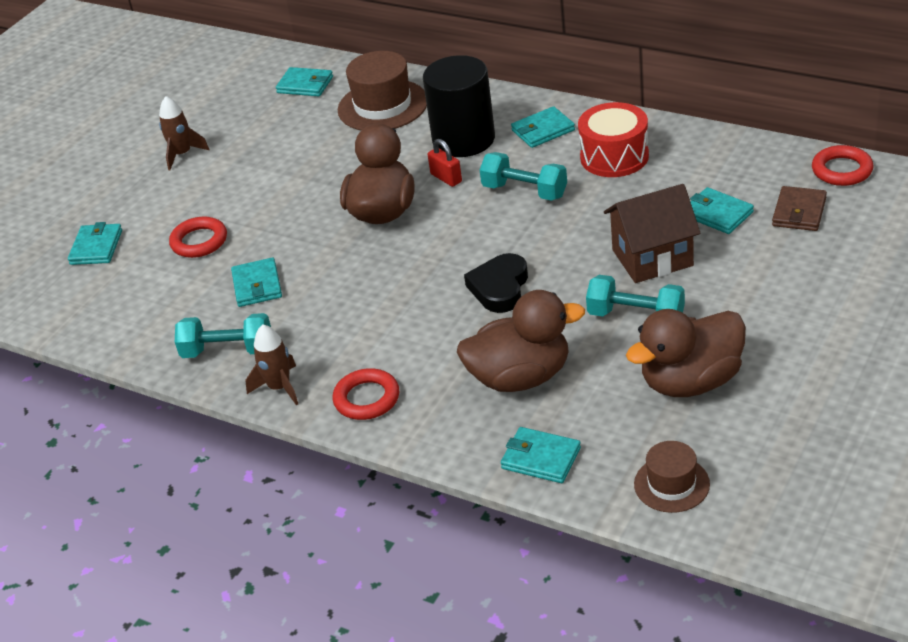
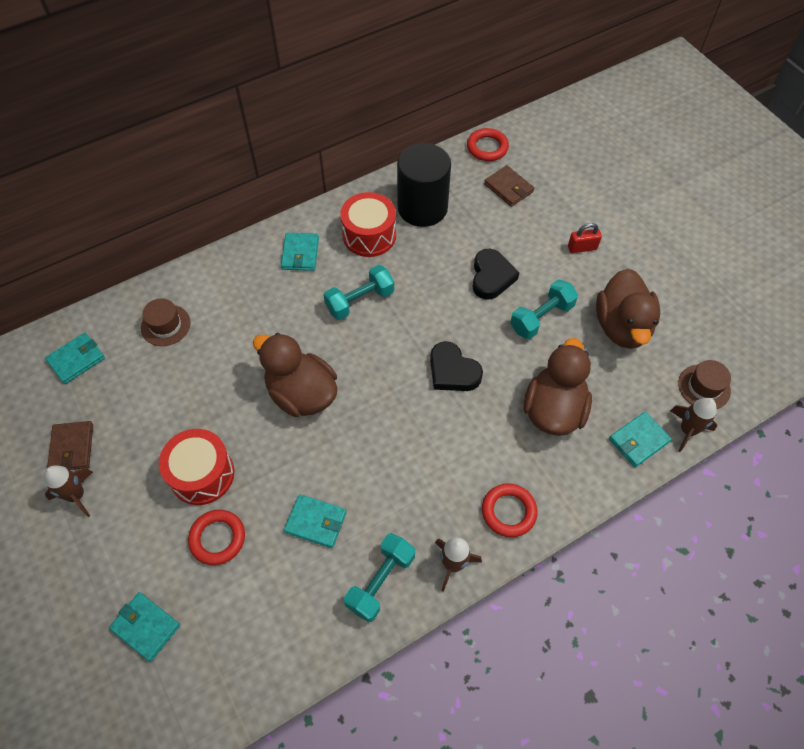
camera: 65 degrees left, 20 degrees up
brown hat [338,51,427,131] -> brown hat [141,298,191,346], size x0.59
black cylinder [423,55,495,157] -> black cylinder moved to [397,143,451,227]
red padlock [428,139,462,187] -> red padlock moved to [568,223,602,253]
brown house [604,184,700,283] -> black heart [473,249,519,300]
turquoise wallet [690,187,754,234] -> none
none -> brown wallet [47,421,93,470]
none -> red drum [159,429,235,505]
none -> brown rocket [670,398,717,452]

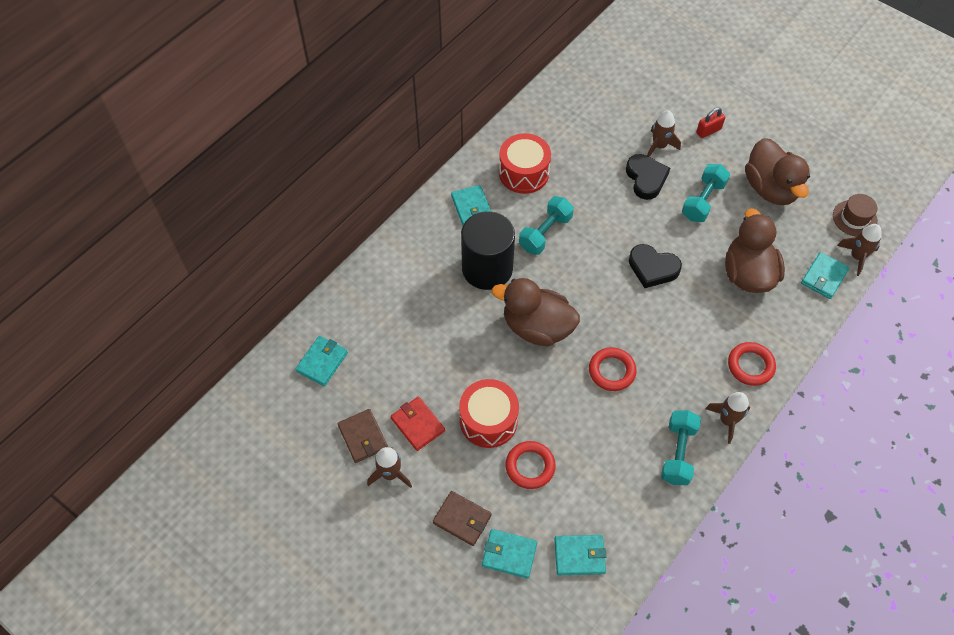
camera: 20 degrees left, 0 degrees up
brown hat [141,298,191,346] -> none
turquoise wallet [284,494,347,548] -> turquoise wallet moved to [554,535,607,575]
black cylinder [397,143,451,227] -> black cylinder moved to [461,211,515,290]
red ring [467,128,509,161] -> red ring moved to [589,347,636,391]
brown wallet [484,165,534,207] -> brown wallet moved to [433,491,492,546]
none -> red wallet [391,397,445,451]
none -> brown rocket [647,110,681,157]

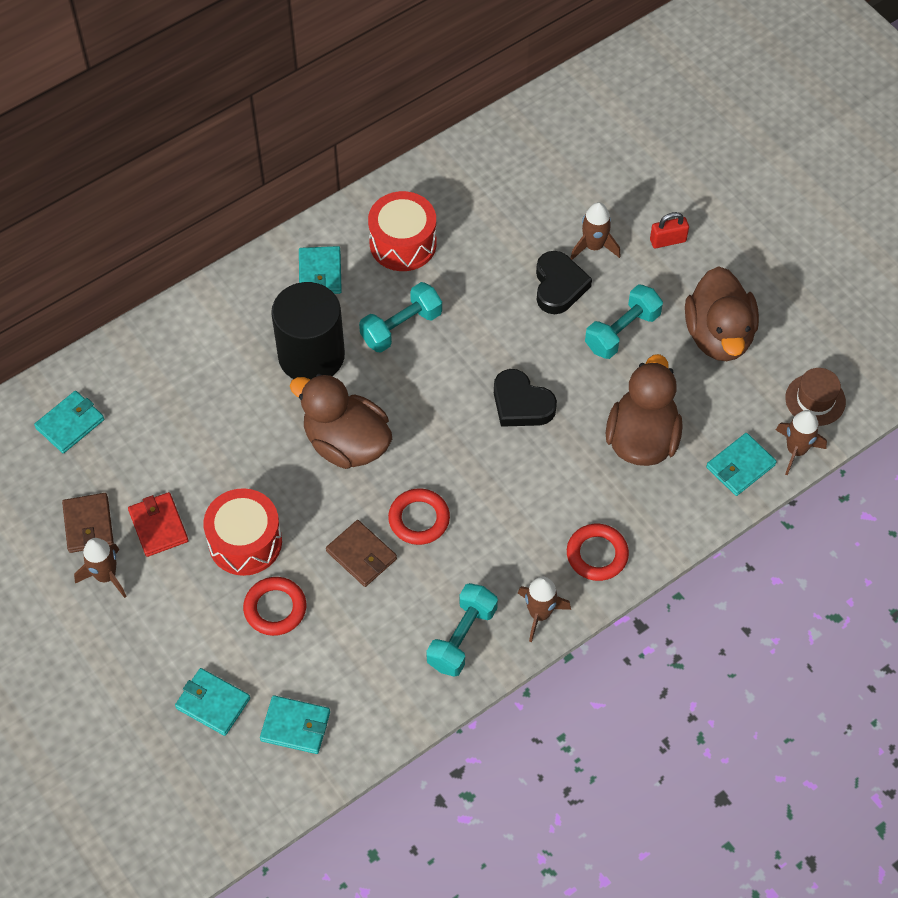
camera: 15 degrees right, 0 degrees up
brown wallet [433,491,492,546] -> brown wallet moved to [326,520,397,587]

